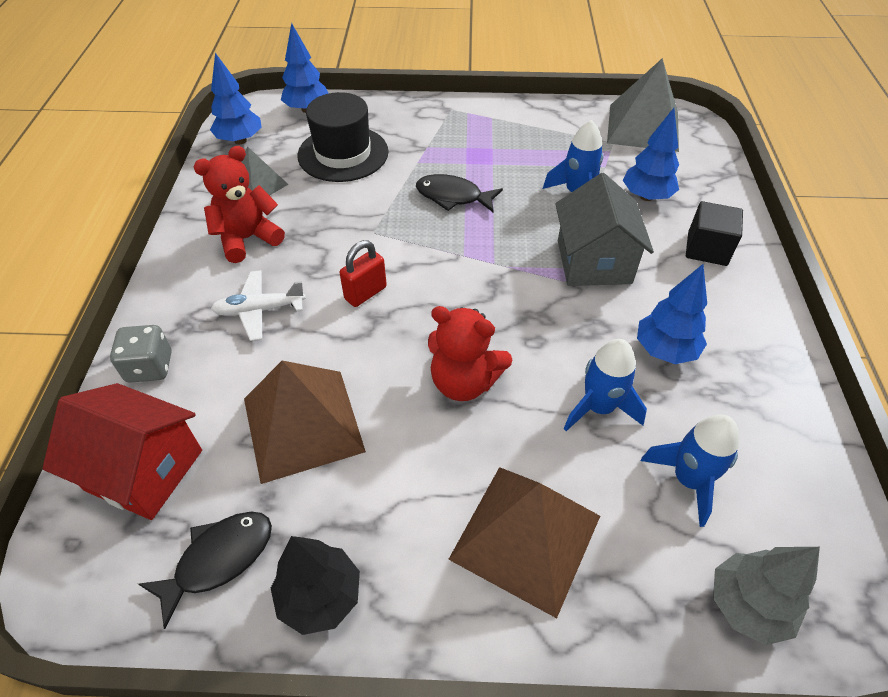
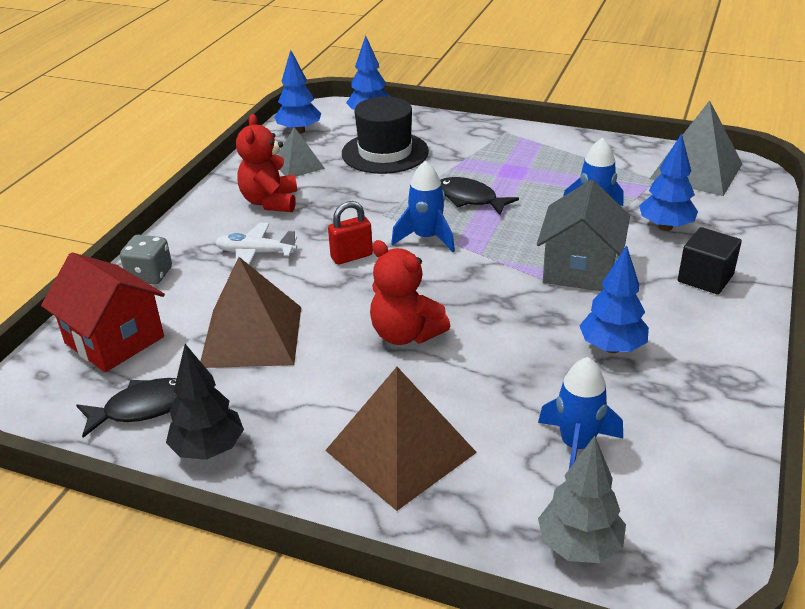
camera: 20 degrees right, 15 degrees down
red teddy bear [194,146,285,263] -> red teddy bear turned 75 degrees counterclockwise [236,114,297,212]
blue rocket [564,339,647,431] -> blue rocket moved to [391,161,455,252]

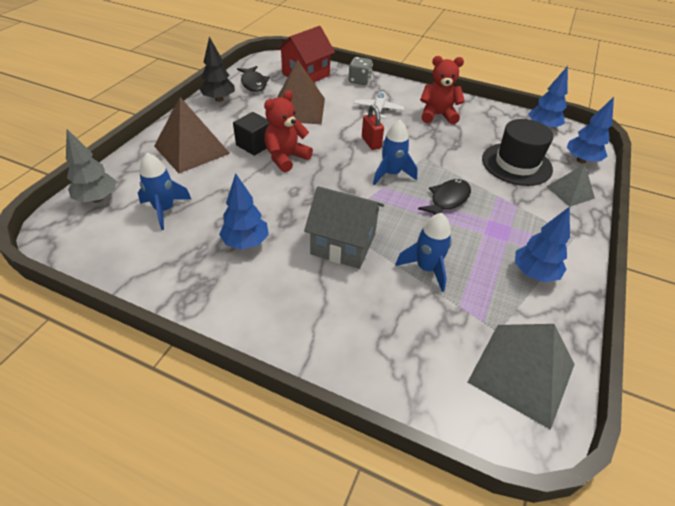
camera: 90 degrees right, 10 degrees up
grey pyramid [277,127,325,177] -> grey pyramid moved to [546,164,595,207]
blue tree [639,133,698,231] -> blue tree moved to [515,206,570,282]
black cube [678,227,742,295] -> black cube moved to [233,112,270,155]

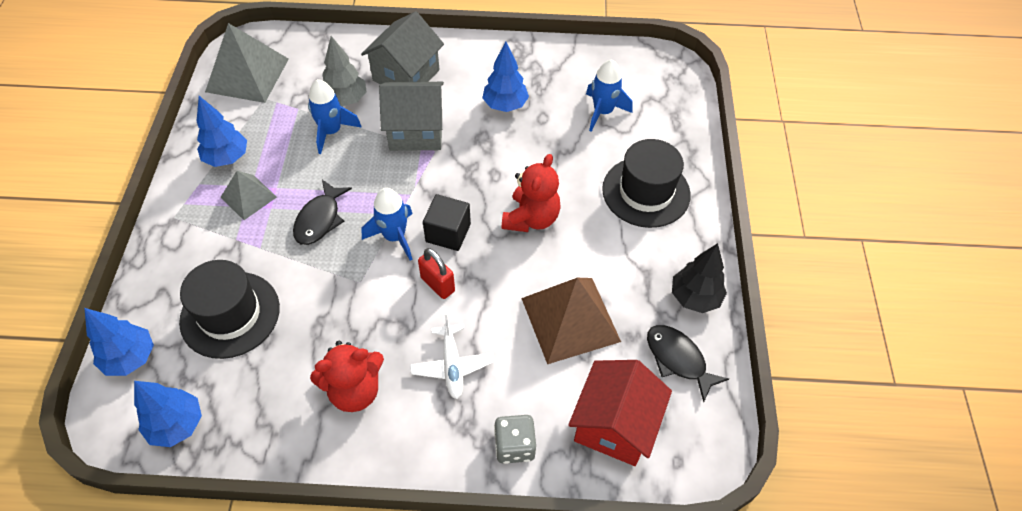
camera: 160 degrees right, 10 degrees up
grey tree [66,129,116,203] -> grey tree moved to [323,36,367,106]
brown pyramid [154,97,230,173] -> black hat [602,139,691,228]
black cube [233,112,270,155] -> black cube moved to [423,194,471,251]
grey pyramid [546,164,595,207] -> grey pyramid moved to [220,171,277,220]
none -> grey house [361,11,444,84]

